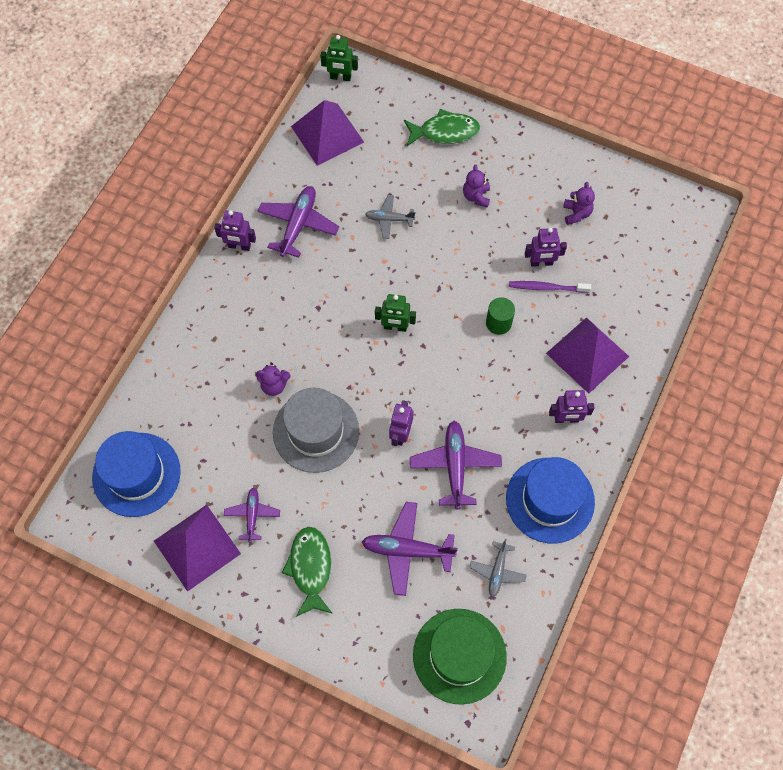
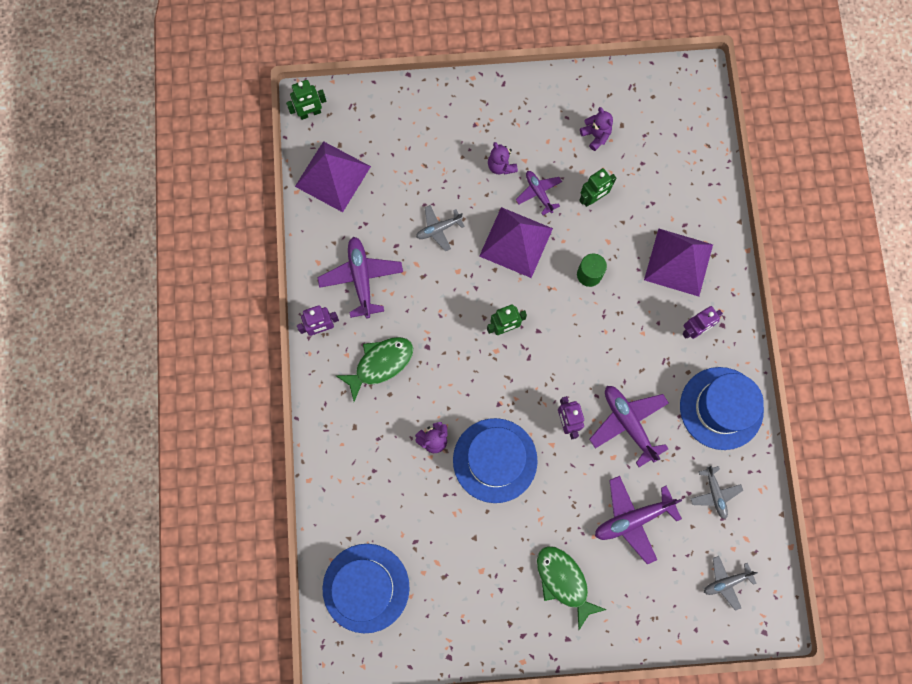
camera: 30 degrees left, 10 degrees up
purple pyramid [154,505,241,592] -> purple pyramid moved to [479,207,553,278]
purple plane [224,487,280,542] -> purple plane moved to [516,171,562,215]
grey hat [273,388,359,473] -> blue hat [453,418,538,503]
green fish [404,109,480,146] -> green fish moved to [335,337,413,402]
green hat [413,609,507,705] -> grey plane [704,556,758,611]
purple toothbrush [509,281,591,293] -> none
purple robot [525,228,567,267] -> green robot [579,168,616,207]

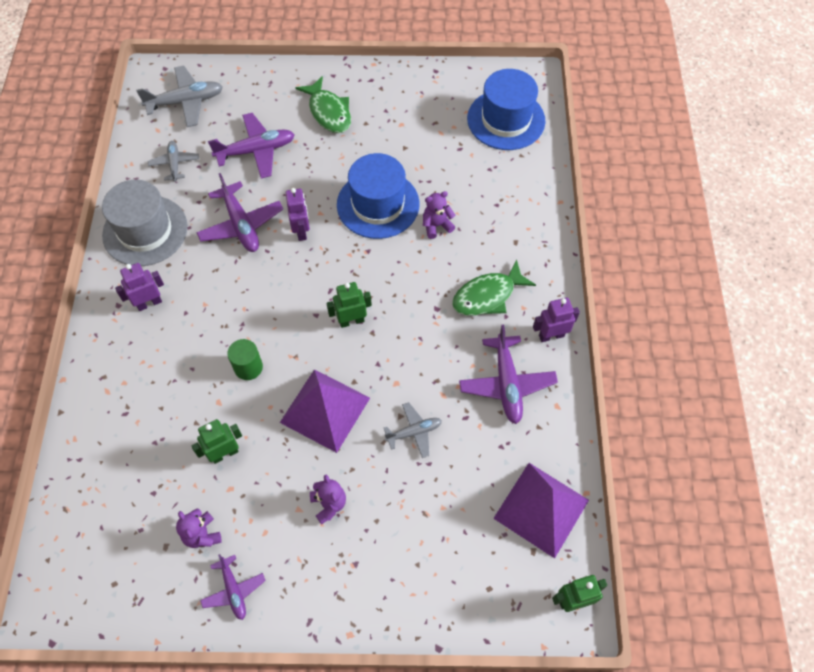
camera: 175 degrees left, 15 degrees down
purple plane [516,171,562,215] -> purple plane moved to [200,554,266,620]
purple pyramid [644,229,713,297] -> none
blue hat [680,367,764,450] -> grey hat [102,180,188,266]
grey plane [704,556,758,611] -> grey plane [136,65,223,127], size x1.66

